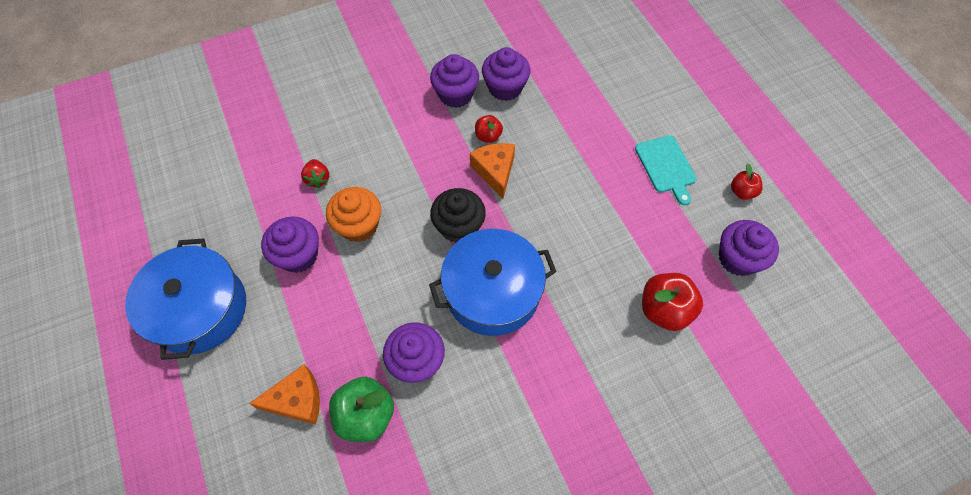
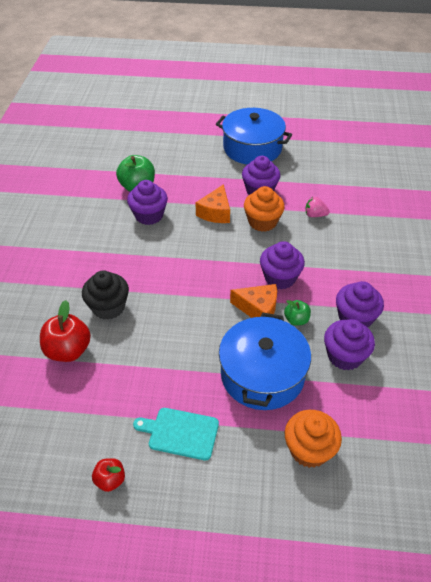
camera: 120 degrees right, 15 degrees down
orange cheese [249,364,320,425] -> orange cheese moved to [195,184,230,223]
red strawberry [301,159,329,188] -> pink strawberry [305,197,330,217]
blue pot [429,229,557,336] -> blue pot moved to [219,313,311,410]
black cupcake [430,188,486,243] -> black cupcake moved to [82,271,129,320]
red apple [475,115,503,143] -> green apple [284,300,311,326]
purple cupcake [719,220,779,276] -> purple cupcake moved to [260,241,305,289]
none -> orange cupcake [285,410,342,468]

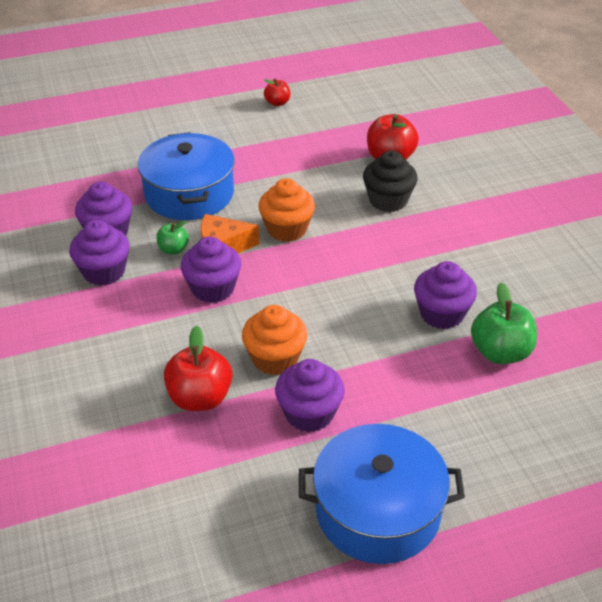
camera: 155 degrees right, 5 degrees down
turquoise cutting board [133,408,219,460] -> none
orange cheese [195,184,230,223] -> none
orange cupcake [285,410,342,468] -> orange cupcake moved to [258,178,315,242]
pink strawberry [305,197,330,217] -> red apple [164,325,232,411]

